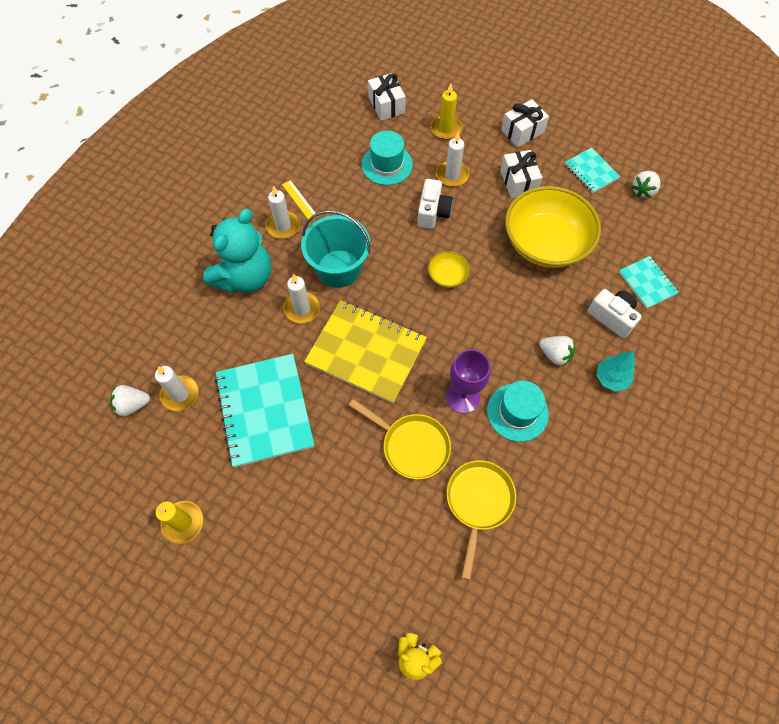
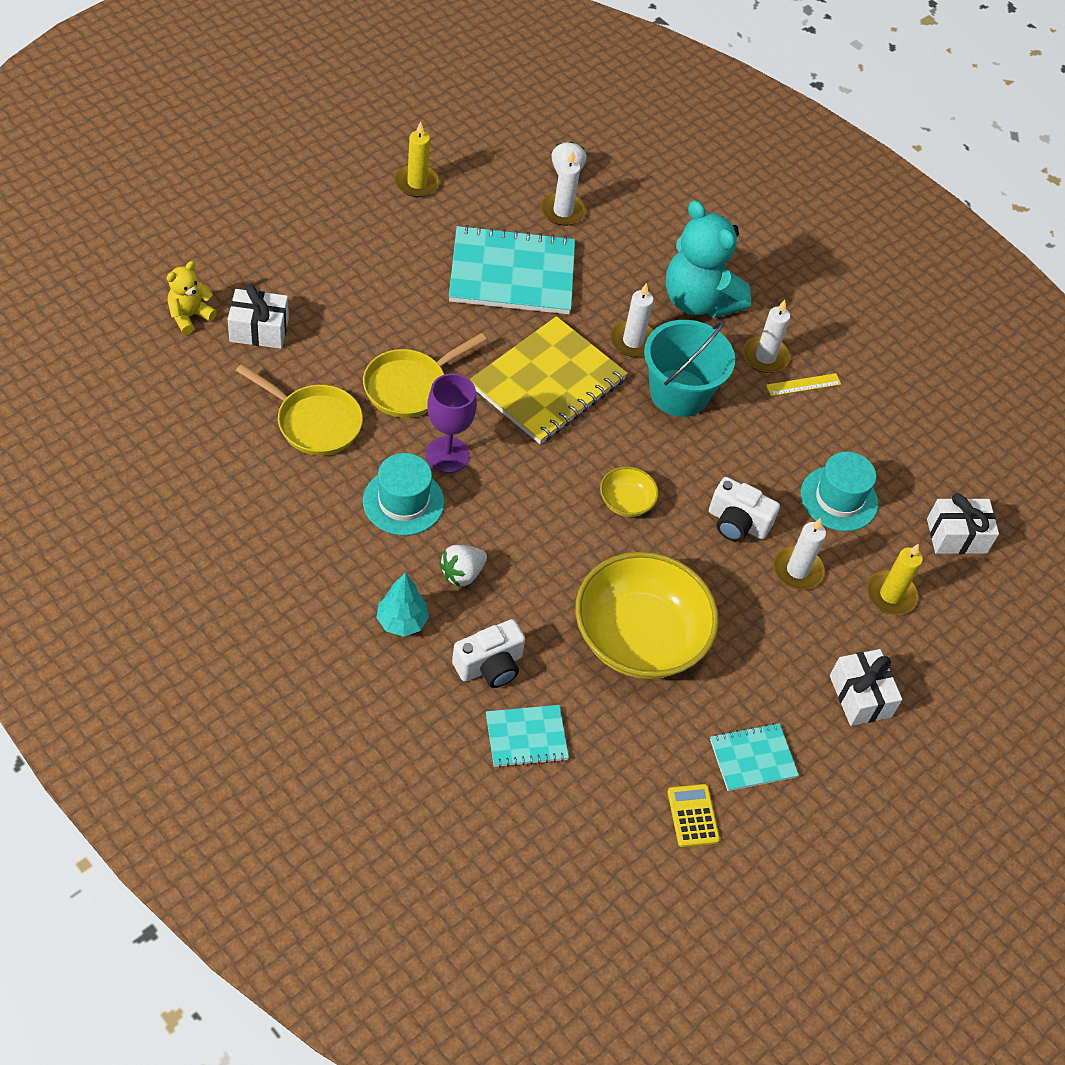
camera: 100 degrees right, 10 degrees down
white gift [500,150,542,198] -> white gift moved to [228,284,289,349]
white strawberry [631,171,660,198] -> yellow calculator [667,784,720,847]

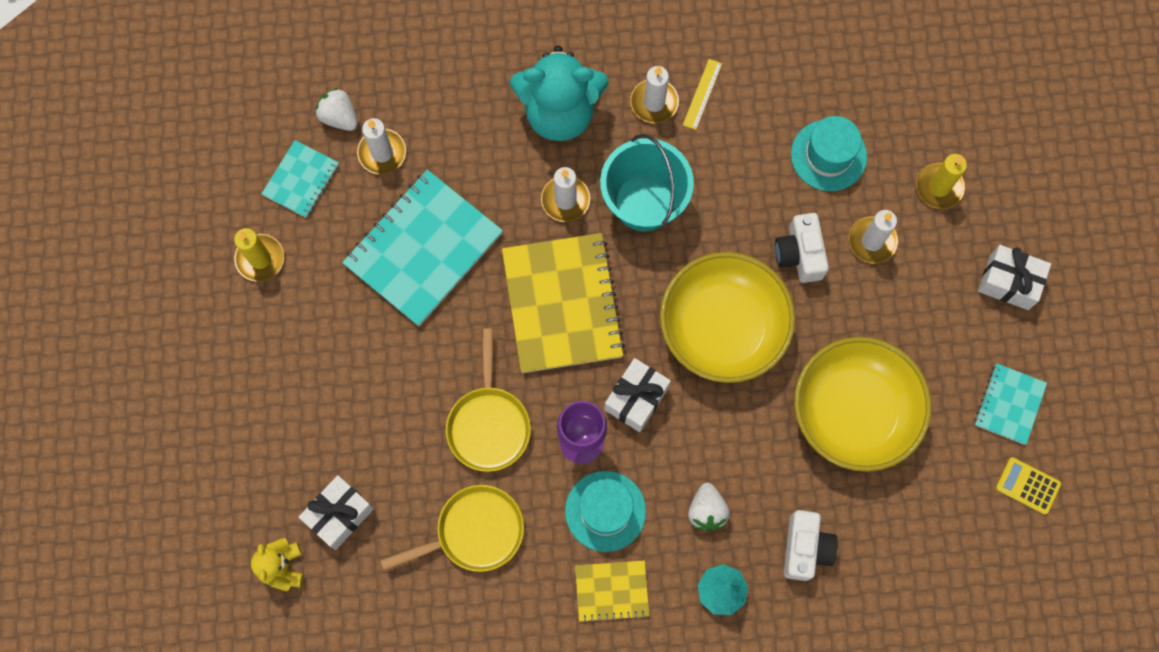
camera: 45 degrees left, 20 degrees up
turquoise notebook [486,705,569,768] -> turquoise notebook moved to [261,140,339,218]
yellow bowl [600,467,659,517] -> yellow bowl [660,252,795,383], size x2.29
white camera [709,477,780,542] -> white camera turned 105 degrees clockwise [775,213,829,283]
white gift [927,493,999,554] -> white gift moved to [604,358,671,432]
none -> yellow notebook [575,560,649,623]

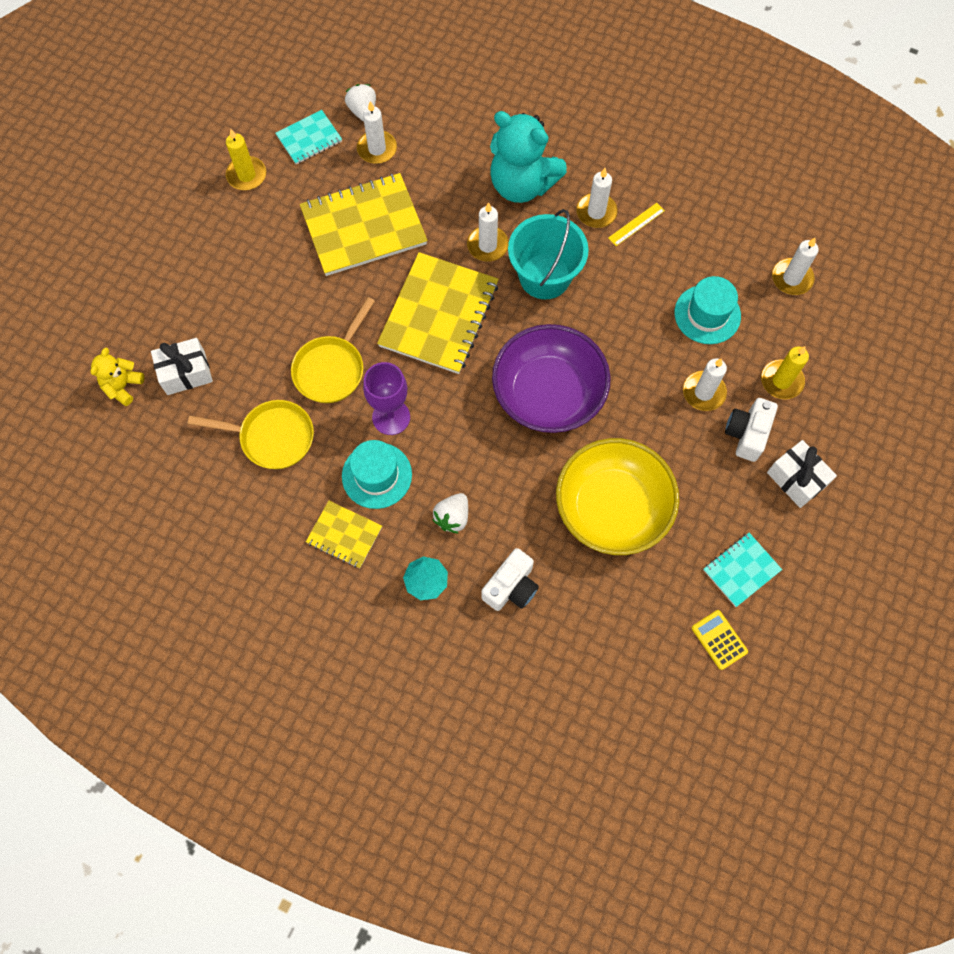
camera: 30 degrees right, 5 degrees down
turquoise notebook [342,170,503,326] -> yellow notebook [300,173,427,276]
white gift [604,358,671,432] -> none
yellow bowl [660,252,795,383] -> purple bowl [492,324,611,433]
white camera [775,213,829,283] -> white camera moved to [725,398,778,462]
none -> white candle [772,238,819,295]

